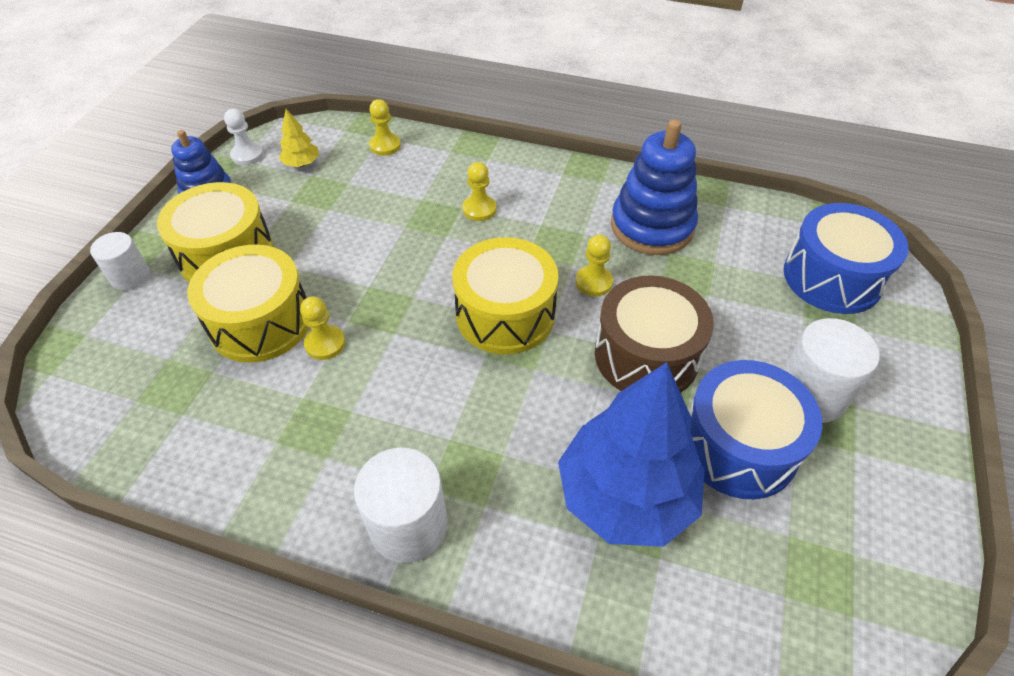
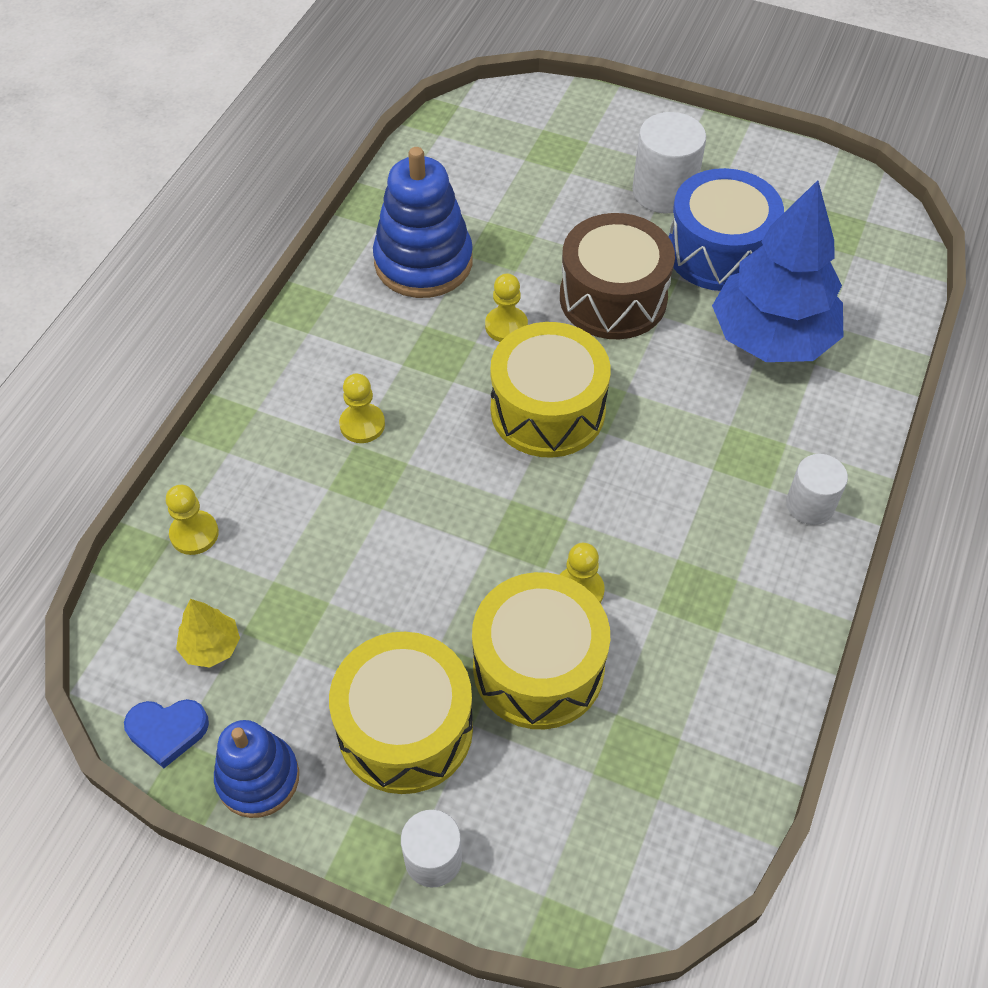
camera: 85 degrees left, 5 degrees up
white pawn [224,109,264,165] -> blue heart [124,699,209,768]
white cylinder [354,448,448,563] -> white cylinder [786,454,848,525], size x0.63
blue drum [784,203,908,314] -> none

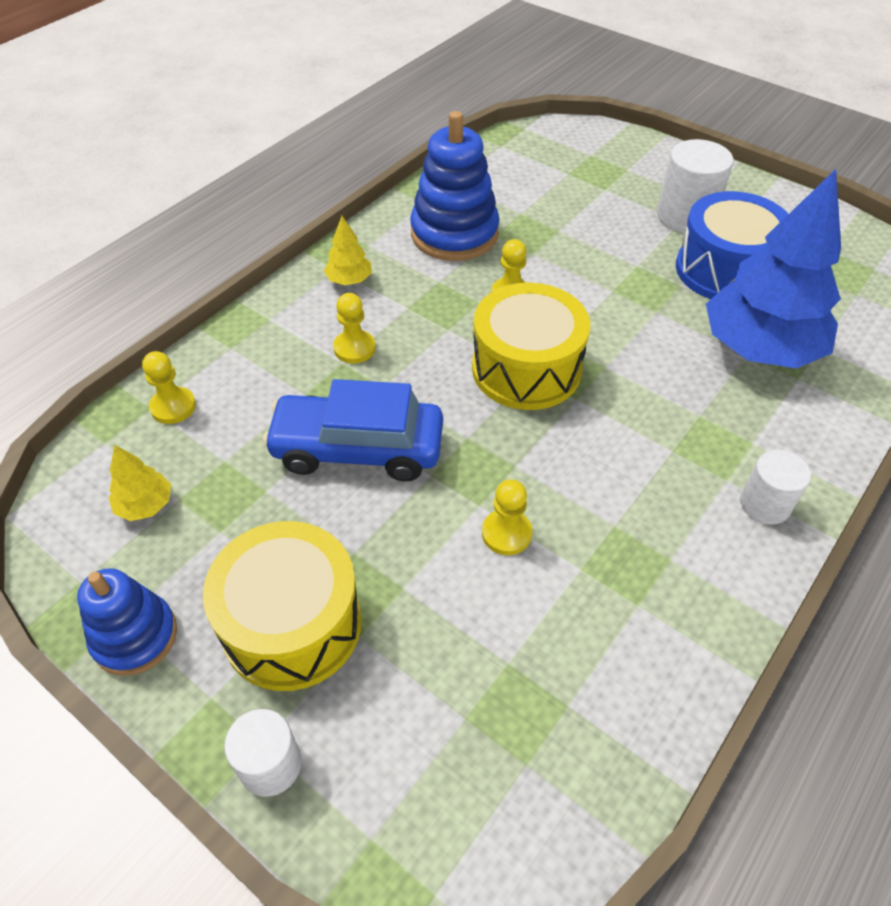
camera: 15 degrees right, 5 degrees down
blue heart [124,699,209,768] -> none
yellow drum [472,572,610,729] -> none
brown drum [560,213,675,339] -> none
none -> blue car [263,379,443,482]
none -> yellow tree [324,216,372,285]

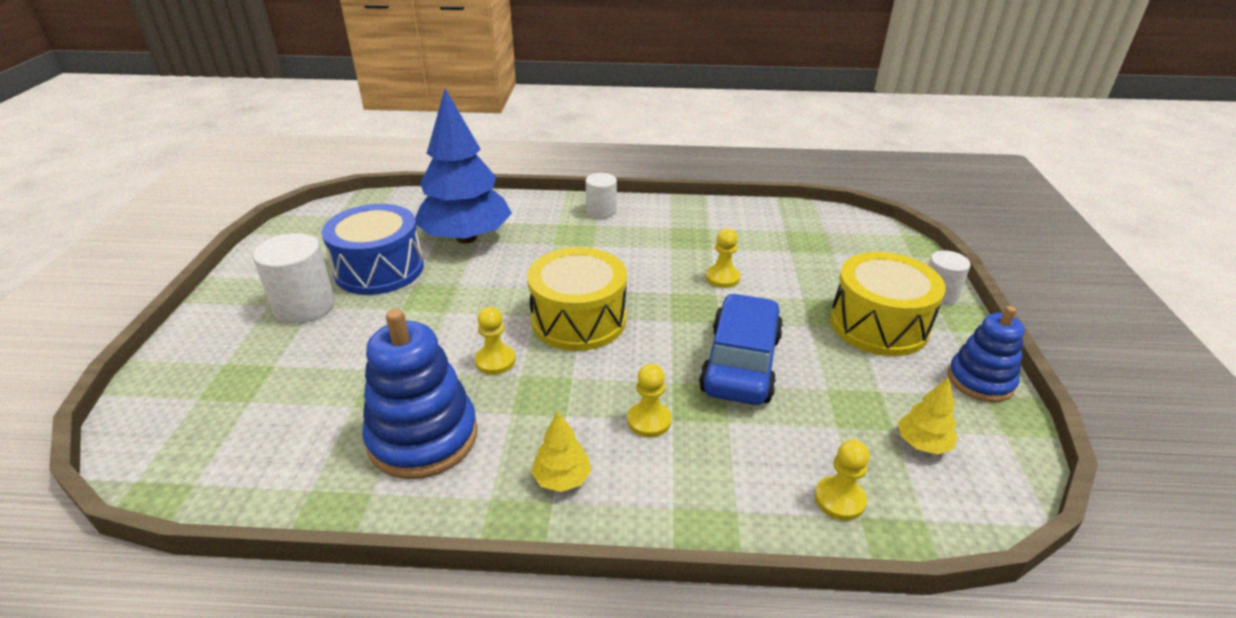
camera: 125 degrees left, 15 degrees down
blue car [263,379,443,482] -> blue car turned 135 degrees counterclockwise [699,293,783,405]

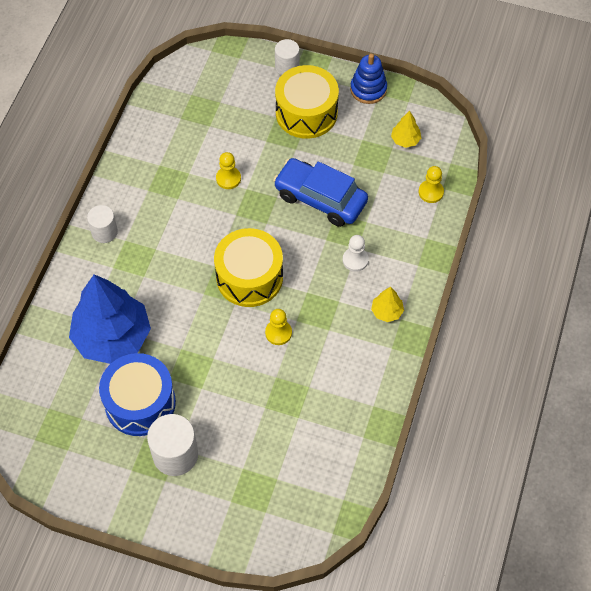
camera: 75 degrees left, 25 degrees up
blue stacking toy [362,308,478,479] -> none
yellow pawn [627,364,671,437] -> white pawn [343,235,369,272]

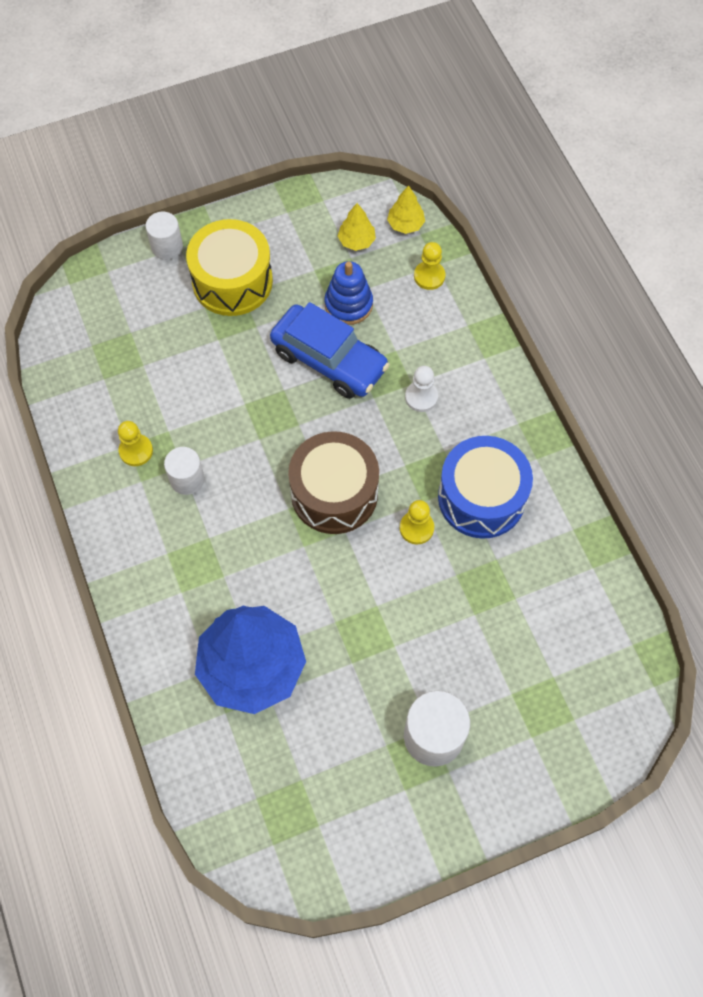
camera: 40 degrees left, 5 degrees up
white cylinder [87,205,118,243] -> white cylinder moved to [164,447,205,495]
blue drum [99,353,176,436] -> blue drum moved to [438,436,533,539]
yellow drum [214,228,283,307] -> brown drum [288,431,379,534]
yellow pawn [216,152,241,189] -> yellow pawn moved to [118,421,153,466]
blue car [273,158,368,227] -> blue car turned 135 degrees counterclockwise [270,302,390,399]
blue stacking toy [350,54,387,104] -> blue stacking toy moved to [324,261,373,325]
yellow tree [371,287,404,322] -> yellow tree moved to [387,185,425,234]

